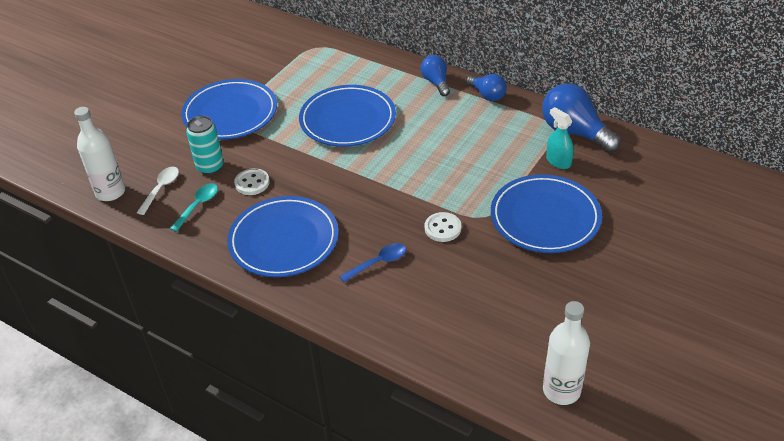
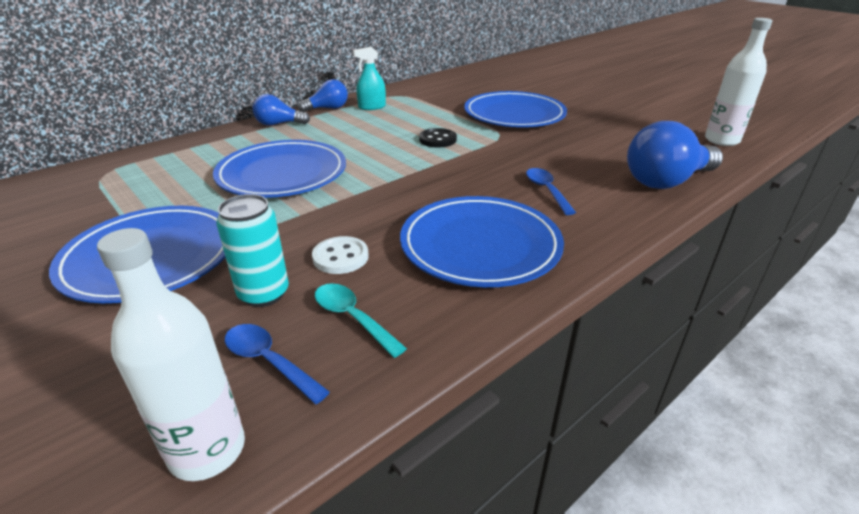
camera: 75 degrees left, 10 degrees down
white spoon [137,167,179,215] -> blue spoon [225,324,330,404]
white button [425,212,461,242] -> none
blue light bulb [542,83,621,153] -> blue light bulb moved to [627,121,723,189]
turquoise spray bottle [546,107,574,169] -> turquoise spray bottle moved to [353,47,386,110]
none -> black button [419,128,457,148]

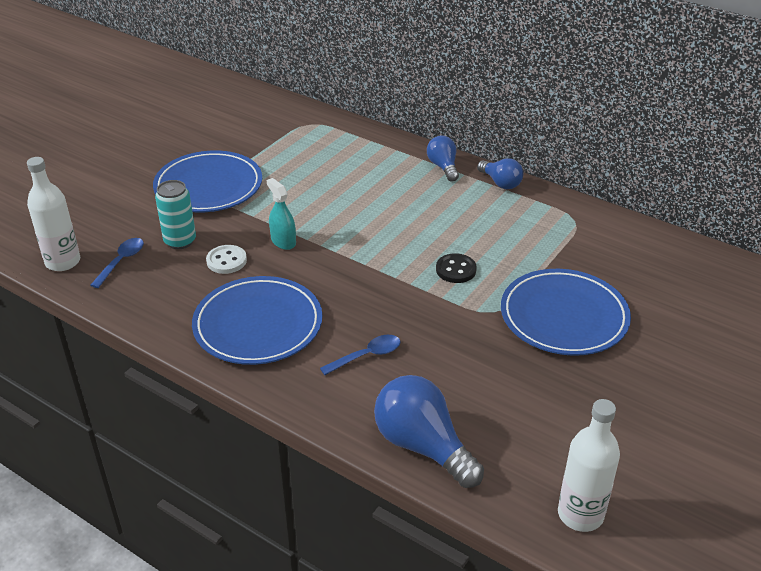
camera: 75 degrees right, 5 degrees up
blue plate [213,140,346,198] -> none
turquoise spoon [315,283,407,358] -> none
turquoise spray bottle [353,47,386,110] -> turquoise spray bottle moved to [267,178,296,250]

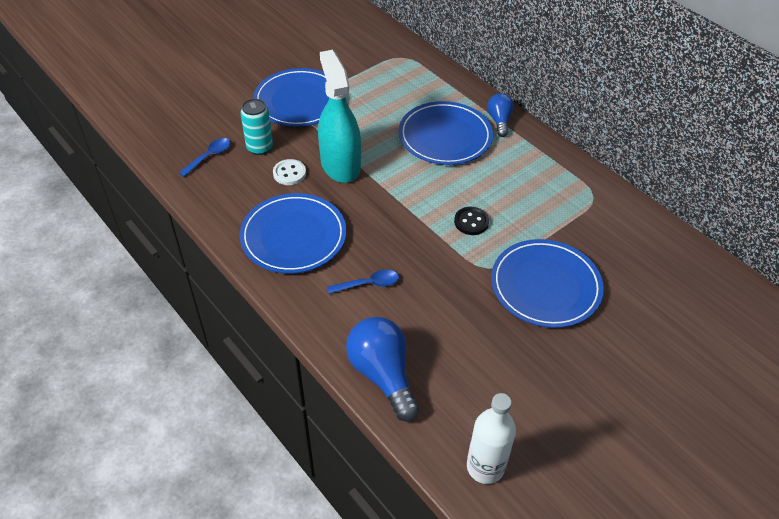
camera: 15 degrees right, 10 degrees up
white bottle [27,157,80,271] -> none
turquoise spray bottle [267,178,296,250] -> turquoise spray bottle [318,50,361,183], size x2.10
blue light bulb [477,158,523,189] -> none
none -> blue plate [399,101,493,165]

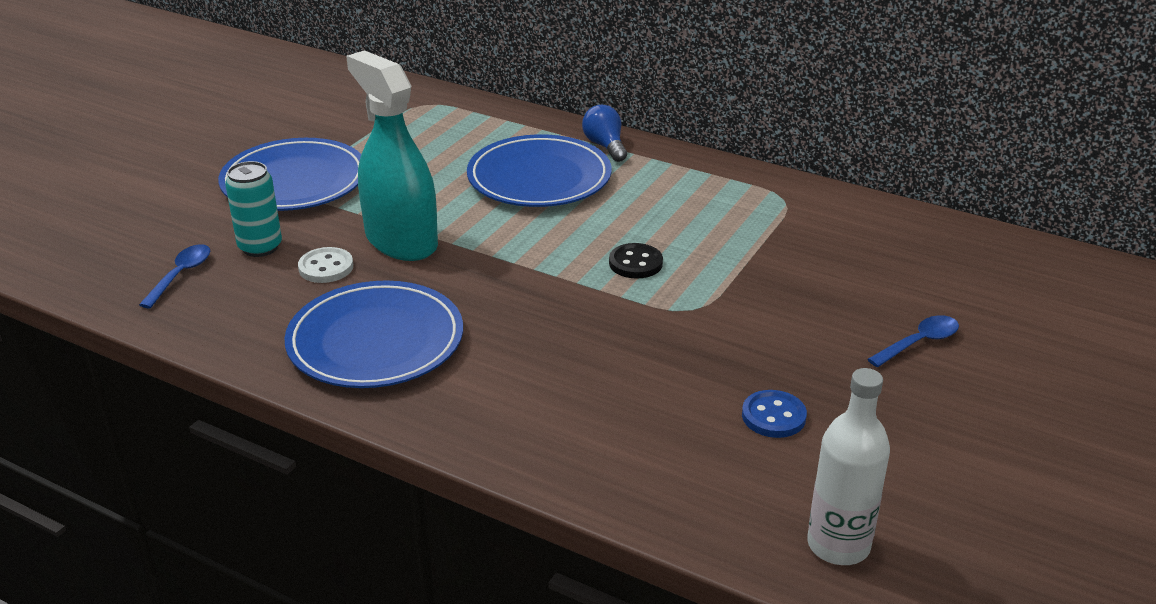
camera: 20 degrees left, 15 degrees down
blue spoon [327,270,399,294] -> blue spoon moved to [867,315,959,367]
blue light bulb [346,317,419,422] -> none
blue plate [491,239,604,328] -> none
none -> blue button [742,390,807,438]

